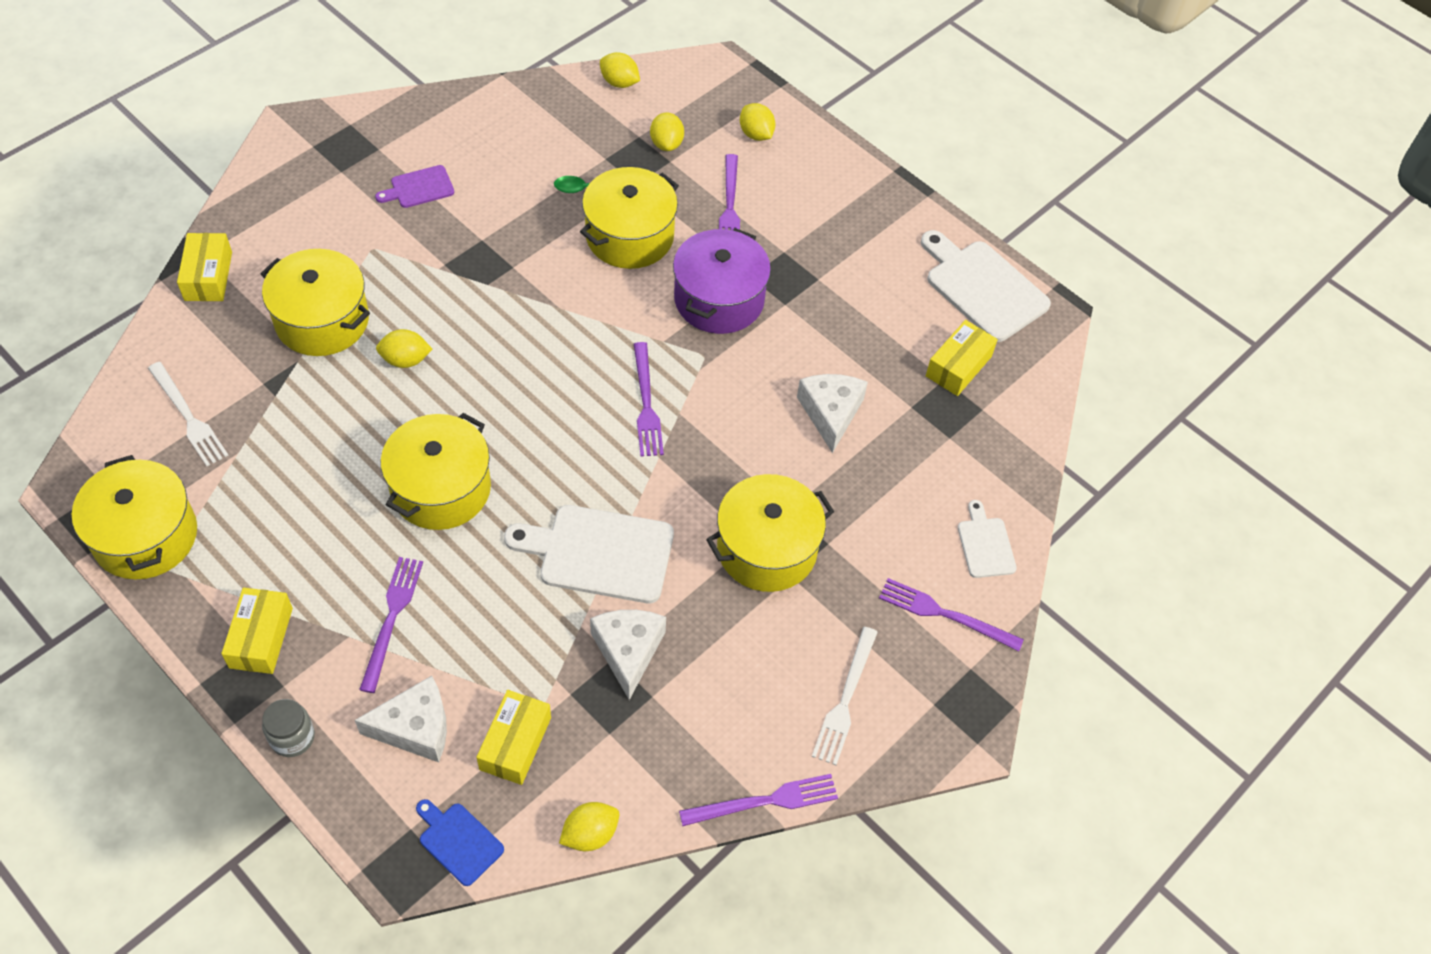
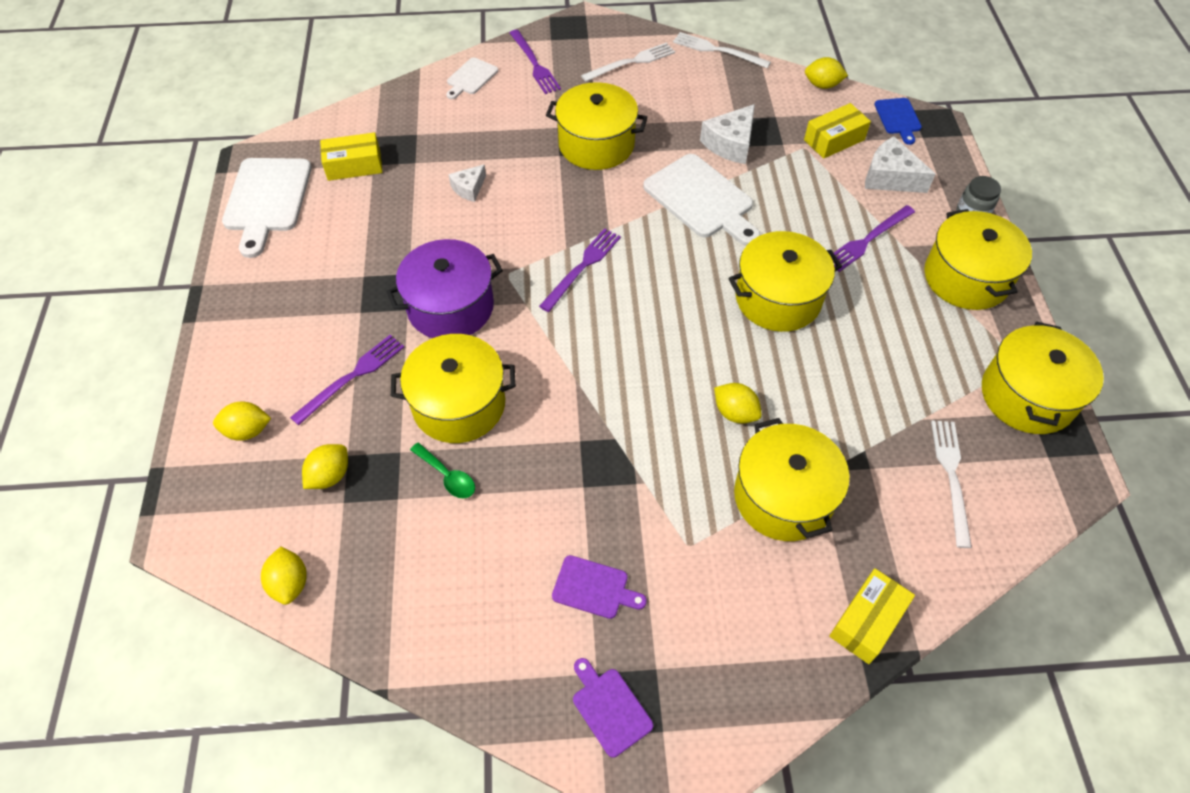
camera: 135 degrees left, 0 degrees up
yellow box [221,588,293,674] -> yellow pot [924,209,1032,310]
purple fork [679,774,838,826] -> white fork [673,32,771,68]
yellow lemon [740,103,776,141] -> yellow lemon turned 75 degrees clockwise [213,402,271,441]
white cheese [797,374,868,453] -> white cheese [448,164,486,202], size x0.61
none -> purple cutting board [573,658,653,758]

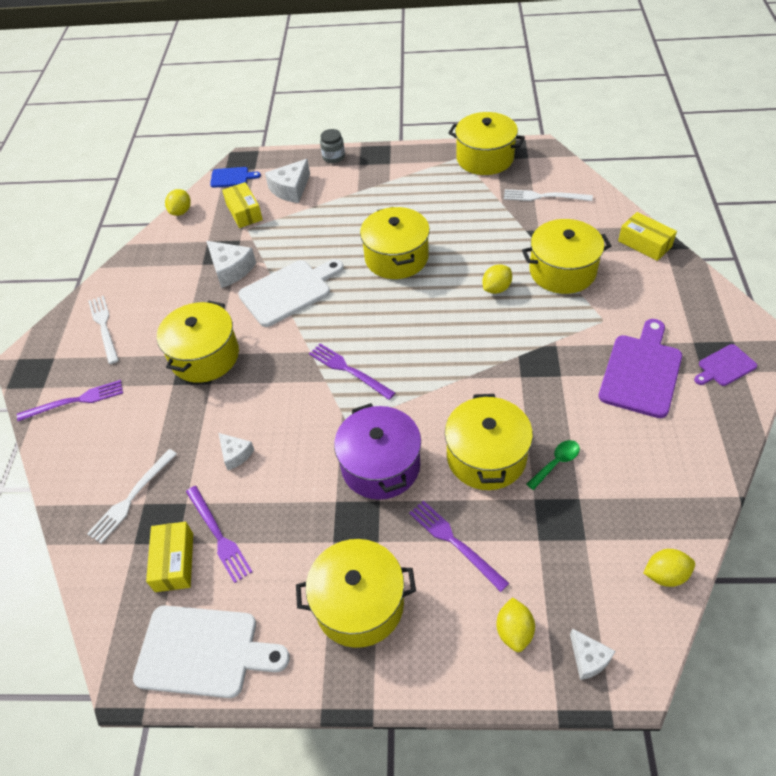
camera: 80 degrees left, 5 degrees down
yellow lemon [302,444,348,489] -> none
white cutting board [446,57,498,99] -> none
purple cutting board [552,555,647,619] -> purple cutting board [598,319,682,418], size x1.88
white fork [673,32,771,68] -> white fork moved to [87,449,177,544]
purple fork [833,205,915,272] -> purple fork moved to [186,486,253,583]
yellow pot [924,209,1032,310] -> yellow pot moved to [296,539,416,648]
none -> white cheese [570,628,615,680]

